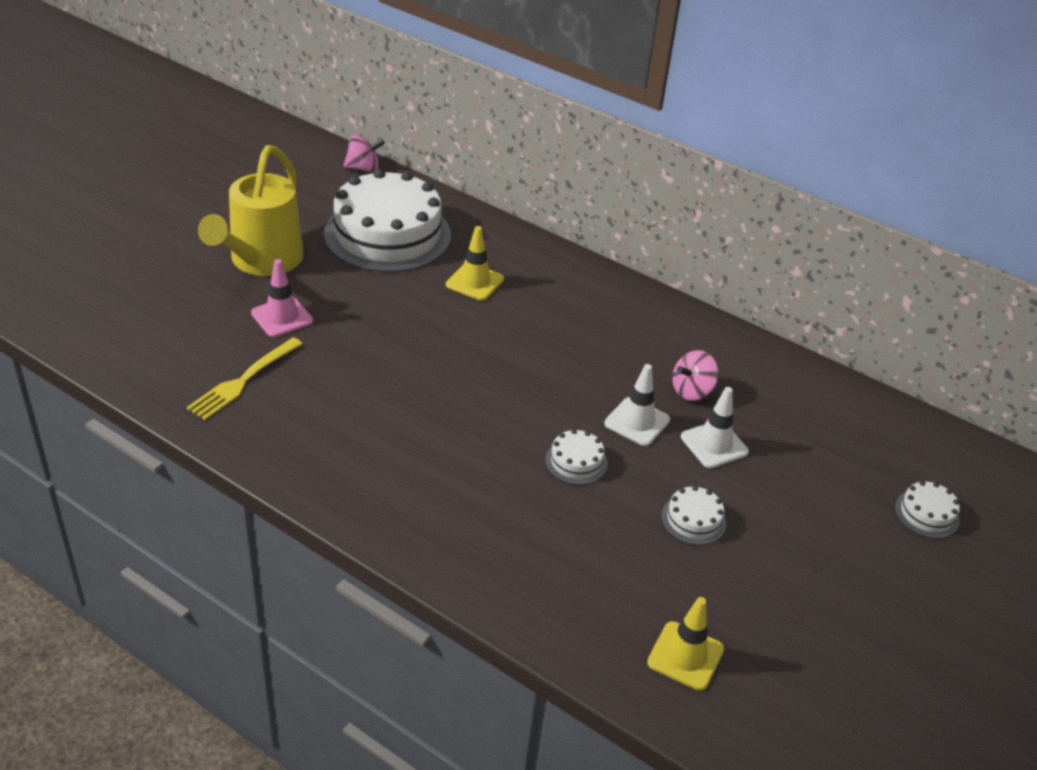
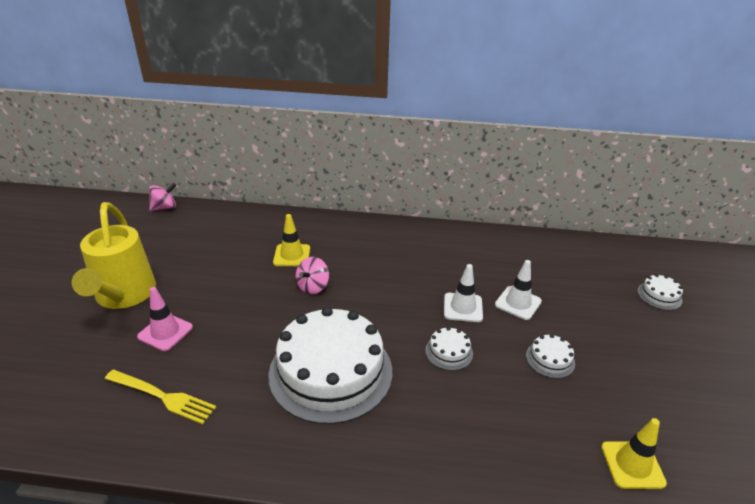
camera: 25 degrees left, 5 degrees down
yellow fork [186,337,303,420] -> yellow fork turned 75 degrees counterclockwise [105,370,216,424]
white cake [324,169,451,272] -> white cake moved to [268,307,392,424]
pink spinning top [672,350,718,401] -> pink spinning top moved to [296,257,329,294]

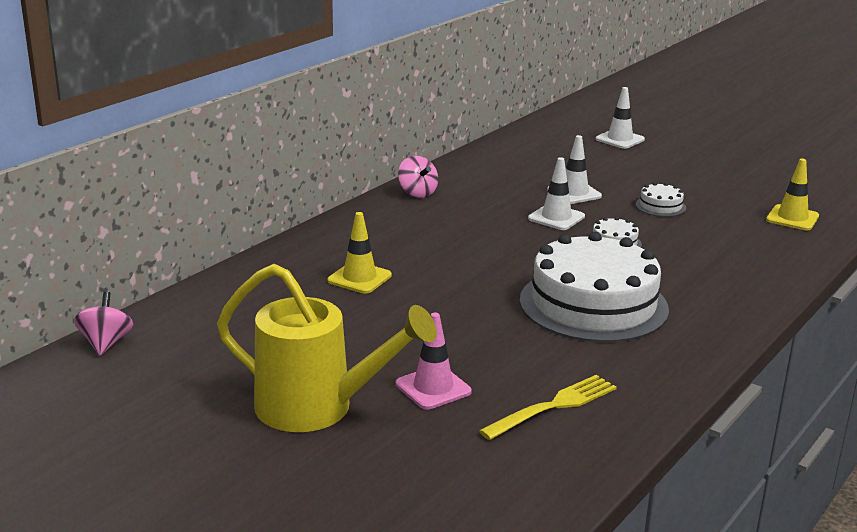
camera: 60 degrees left, 10 degrees down
pink spinning top [296,257,329,294] -> pink spinning top moved to [398,156,438,198]
white cake [637,274,683,310] -> white traffic cone [596,87,645,149]

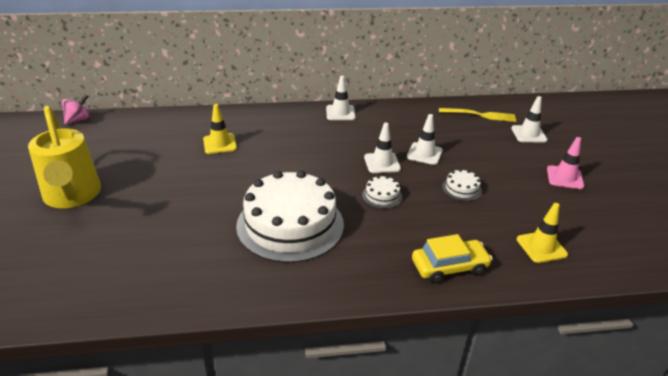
camera: 45 degrees right, 10 degrees up
pink traffic cone [396,313,472,410] -> pink traffic cone moved to [547,137,584,189]
pink spinning top [398,156,438,198] -> white traffic cone [326,76,356,120]
yellow fork [479,375,617,440] -> yellow fork moved to [439,108,516,122]
none -> yellow car [412,234,493,284]

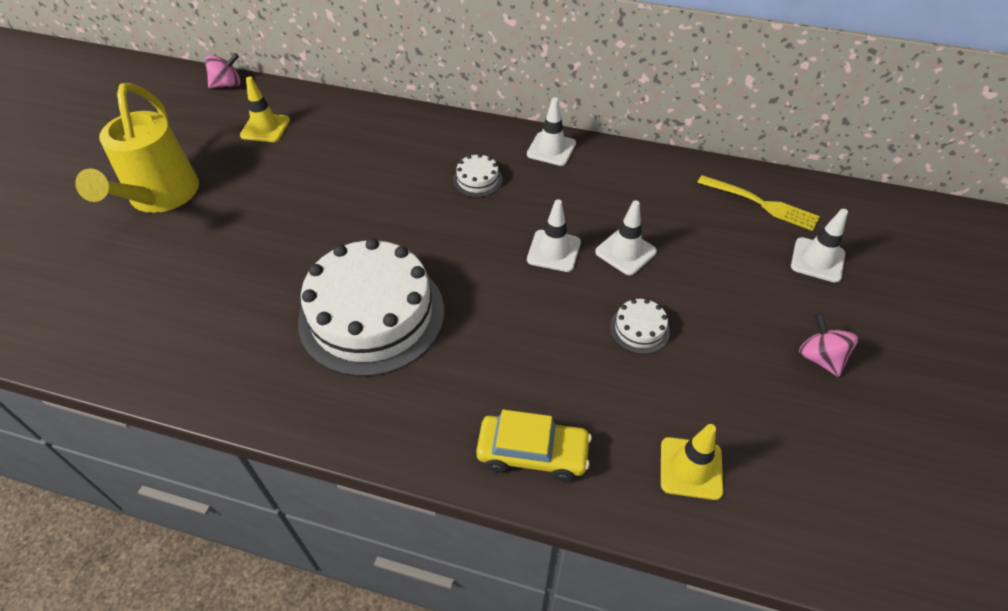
camera: 25 degrees right, 15 degrees up
yellow traffic cone [203,104,237,154] -> yellow traffic cone moved to [240,77,290,142]
white cake [362,176,402,209] -> white cake moved to [453,154,502,197]
pink traffic cone [547,137,584,189] -> pink spinning top [799,314,858,377]

